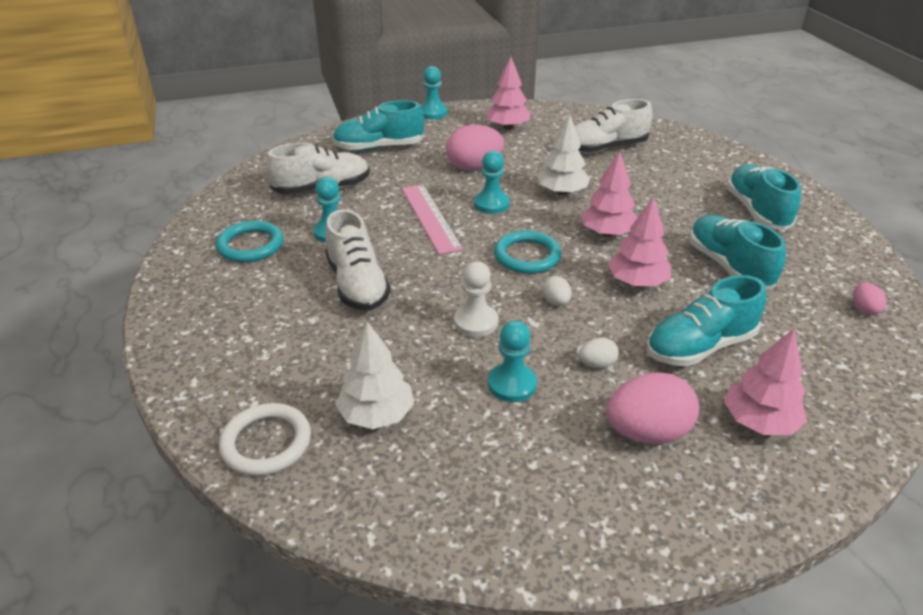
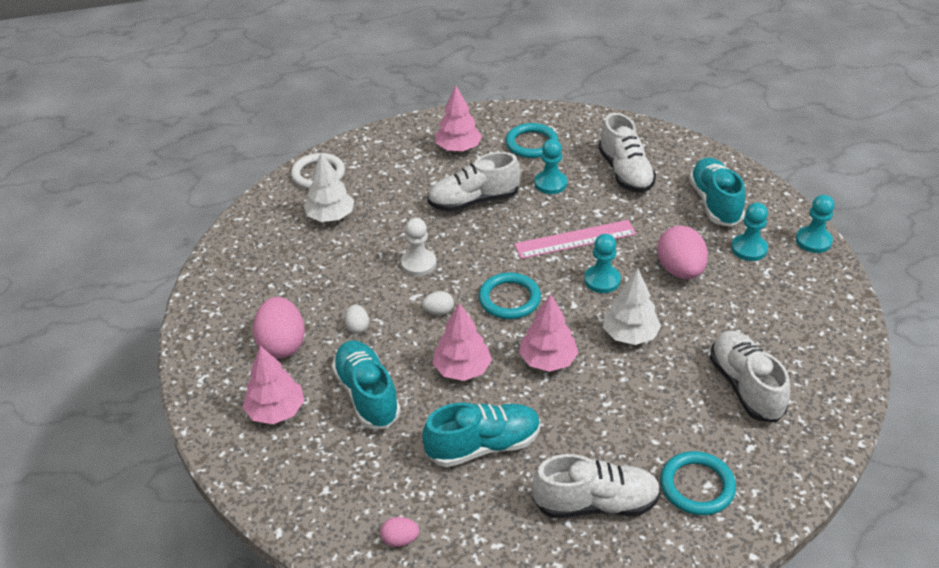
camera: 95 degrees right, 5 degrees up
pink tree [485,57,530,130] -> pink tree moved to [435,86,482,152]
turquoise pawn [488,321,537,402] -> turquoise pawn moved to [731,202,768,261]
turquoise shoe [726,164,801,230] -> white shoe [532,454,661,518]
none -> turquoise ring [660,451,736,515]

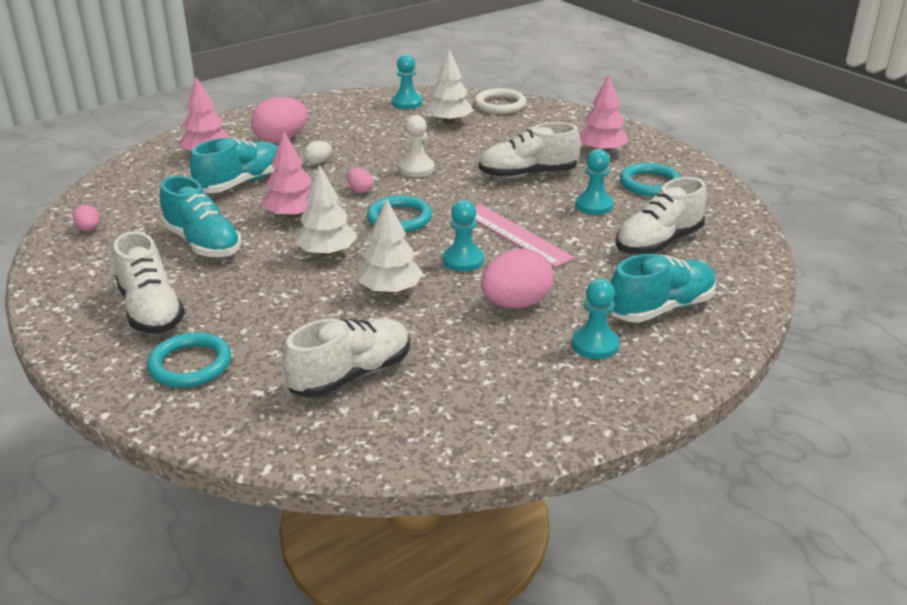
camera: 65 degrees right, 10 degrees down
white egg [422,291,454,315] -> pink egg [347,168,373,193]
white shoe [427,152,521,212] -> white shoe turned 60 degrees counterclockwise [478,122,581,178]
pink tree [519,294,578,372] -> white tree [295,164,357,257]
turquoise pawn [796,195,835,253] -> turquoise pawn moved to [392,54,422,109]

